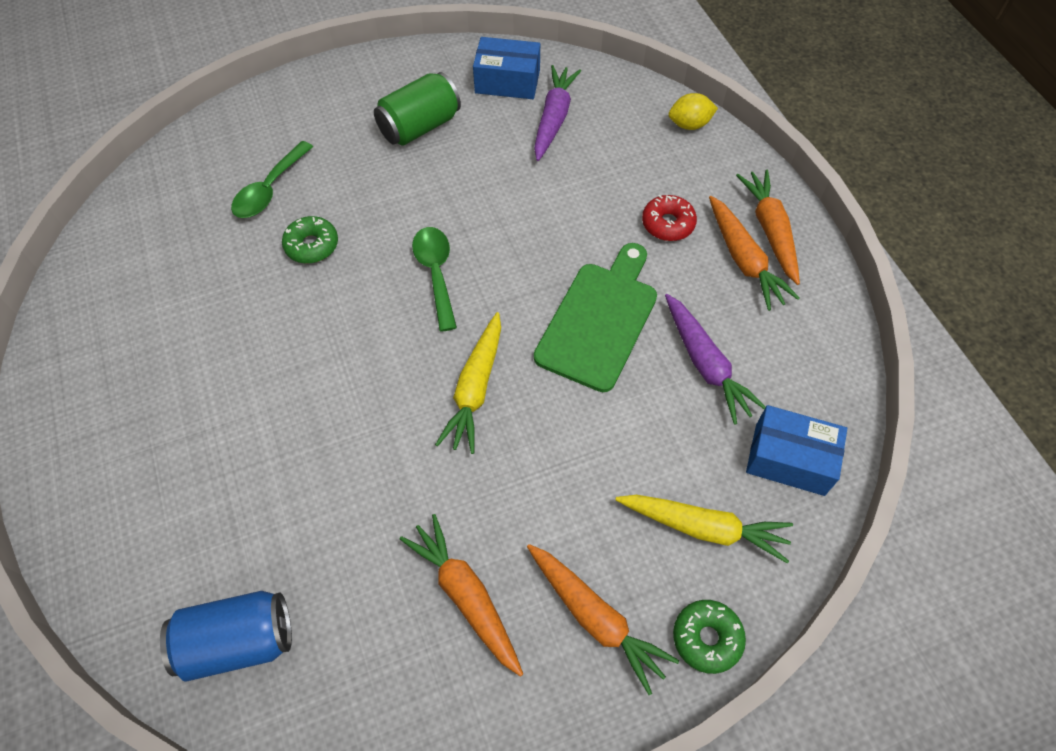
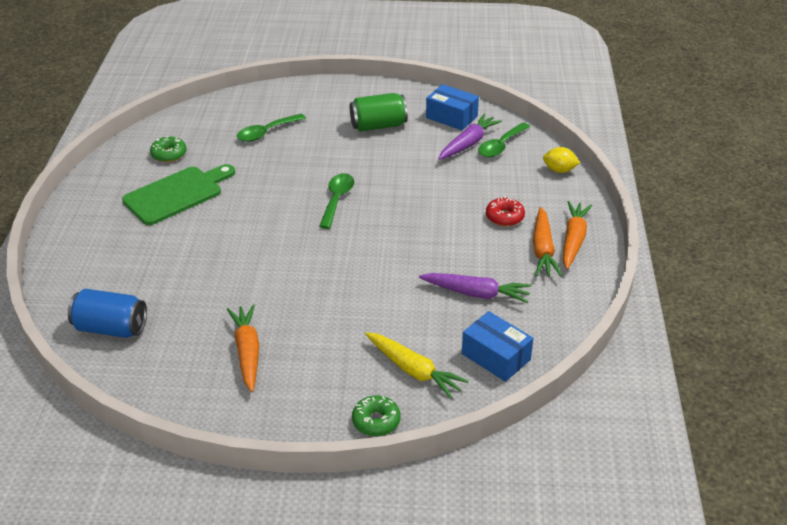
camera: 25 degrees right, 20 degrees down
green donut [282,216,338,263] -> green donut moved to [150,136,187,162]
yellow carrot [435,312,501,454] -> none
orange carrot [527,544,679,695] -> none
green cutting board [534,243,657,392] -> green cutting board moved to [122,164,235,225]
purple carrot [665,294,766,425] -> purple carrot turned 75 degrees counterclockwise [419,273,531,303]
none -> green spoon [478,122,530,157]

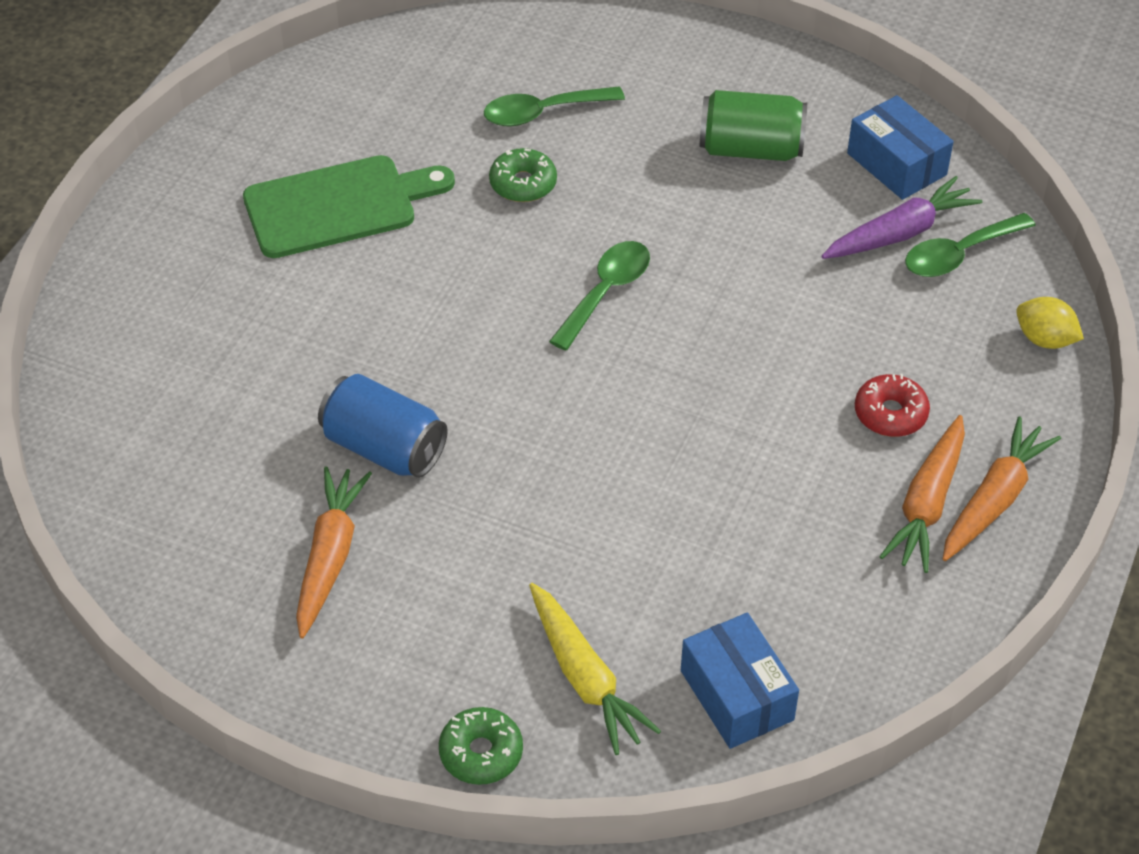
camera: 20 degrees right, 10 degrees up
blue can [68,289,147,338] -> blue can moved to [318,374,448,478]
green donut [150,136,187,162] -> green donut moved to [489,148,557,202]
purple carrot [419,273,531,303] -> none

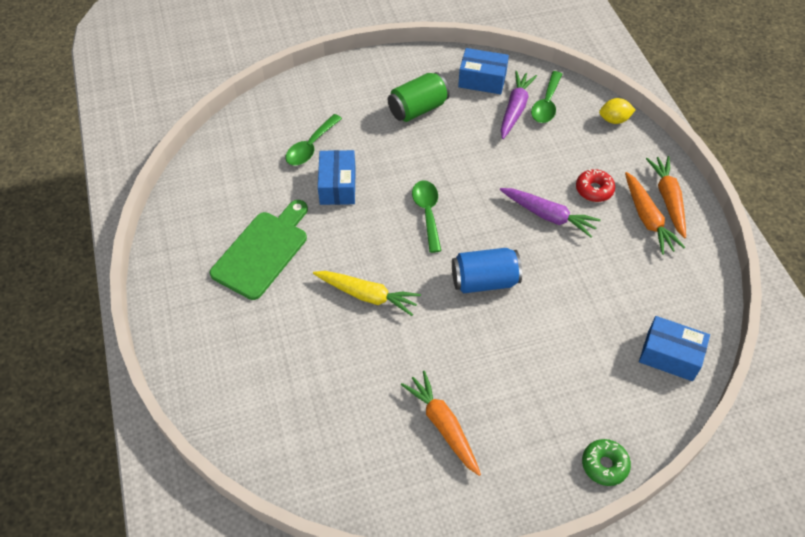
camera: 40 degrees left, 5 degrees up
blue can [318,374,448,478] -> blue can moved to [452,248,522,293]
green donut [489,148,557,202] -> blue box [318,150,356,205]
yellow carrot [529,583,661,755] -> yellow carrot moved to [313,271,421,316]
none -> purple carrot [500,188,601,238]

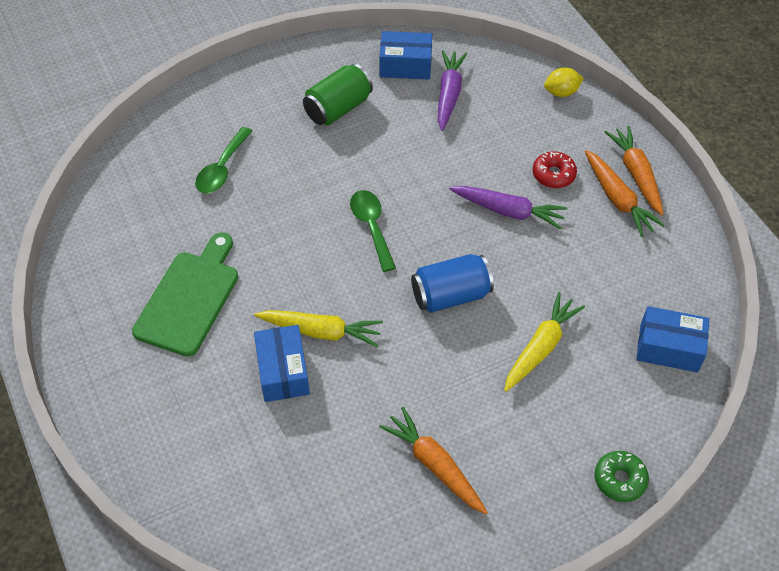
camera: 10 degrees left, 0 degrees up
blue box [318,150,356,205] -> blue box moved to [254,325,310,402]
green spoon [531,71,562,123] -> none
none -> yellow carrot [504,292,585,392]

